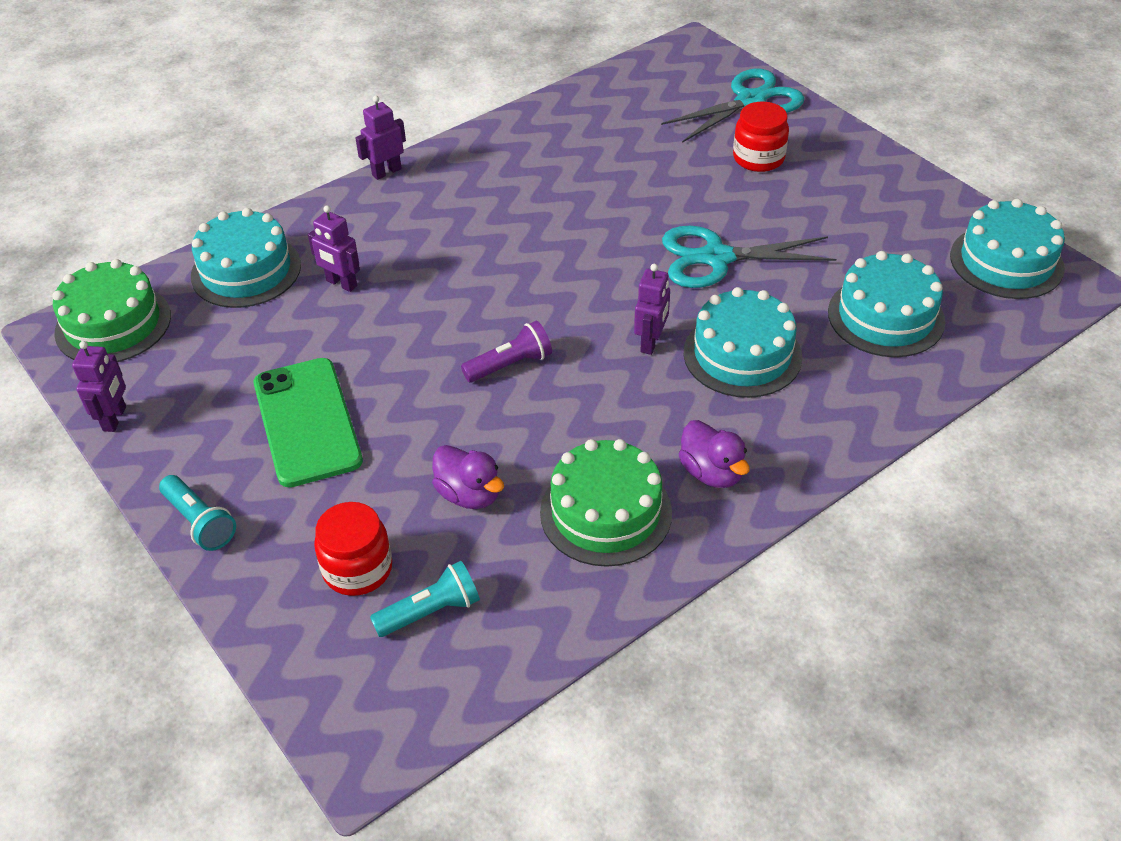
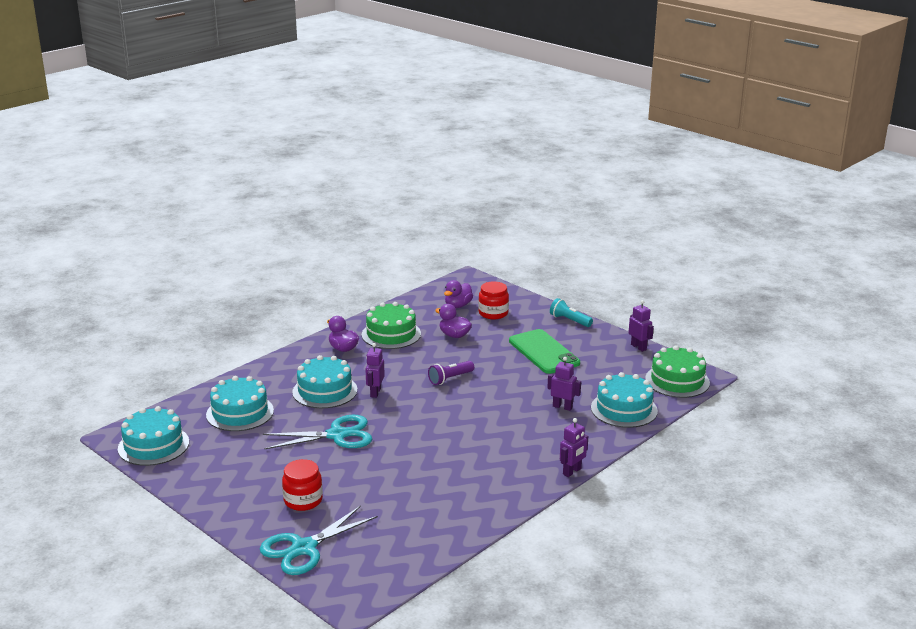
camera: 170 degrees right, 20 degrees down
purple robot [72,341,126,432] -> purple robot turned 150 degrees clockwise [628,300,654,352]
turquoise flashlight [370,561,480,637] -> purple duck [444,280,473,308]

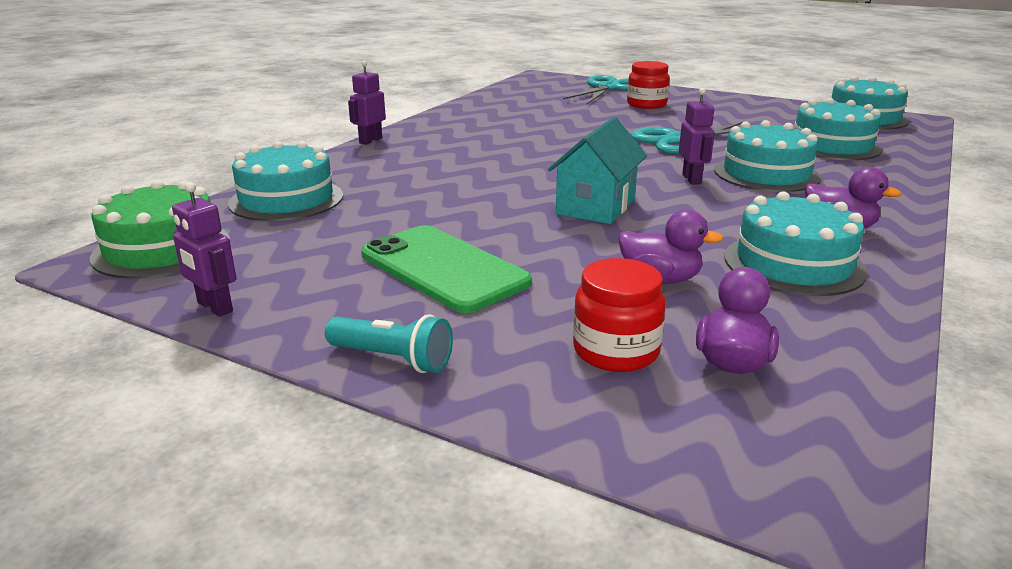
camera: 165 degrees right, 0 degrees up
green cake [362,302,421,349] -> turquoise cake [724,191,868,296]
purple flashlight [428,361,474,385] -> turquoise house [548,117,647,224]
purple robot [547,357,581,411] -> none

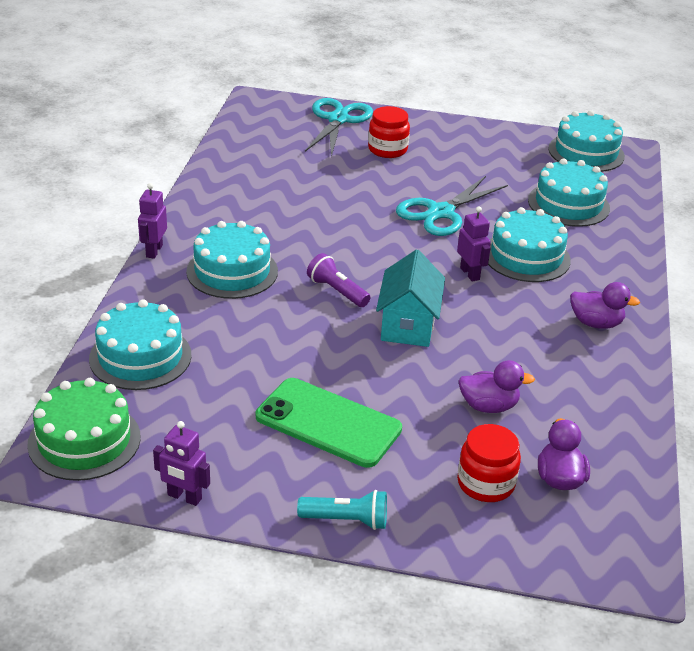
camera: 20 degrees left, 10 degrees up
turquoise cake [724,191,868,296] -> turquoise cake moved to [186,221,278,299]
none -> purple flashlight [307,253,371,307]

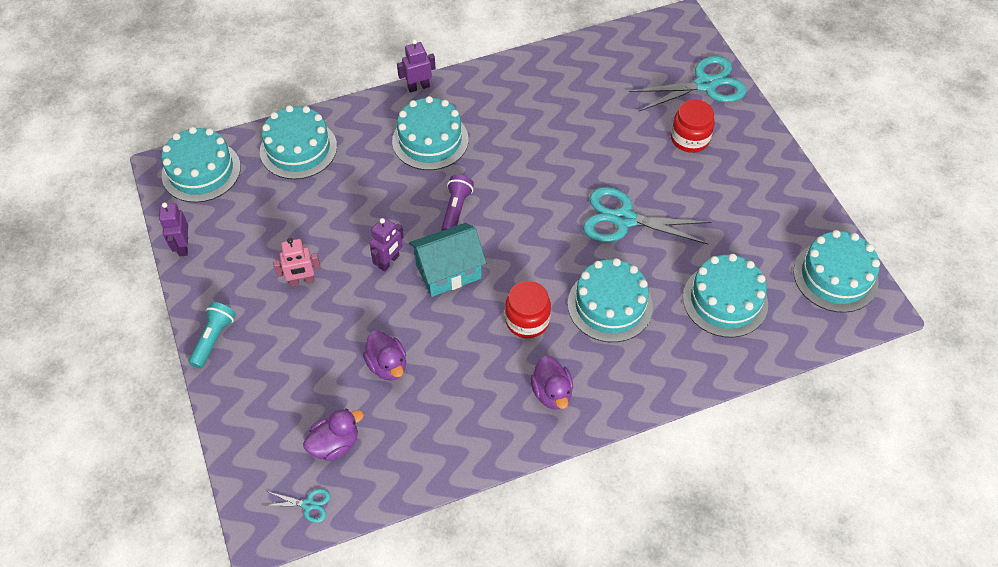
camera: 60 degrees right, 20 degrees up
green cake [27,378,141,481] -> turquoise cake [161,127,241,203]
green phone [256,378,402,468] -> pink robot [273,238,321,287]
turquoise flashlight [297,490,387,530] -> turquoise flashlight turned 135 degrees counterclockwise [189,302,236,369]
purple robot [457,206,491,282] -> purple robot moved to [370,217,404,271]
red jar [457,424,521,502] -> red jar moved to [505,281,551,338]
none -> turquoise scissors [264,489,331,523]

